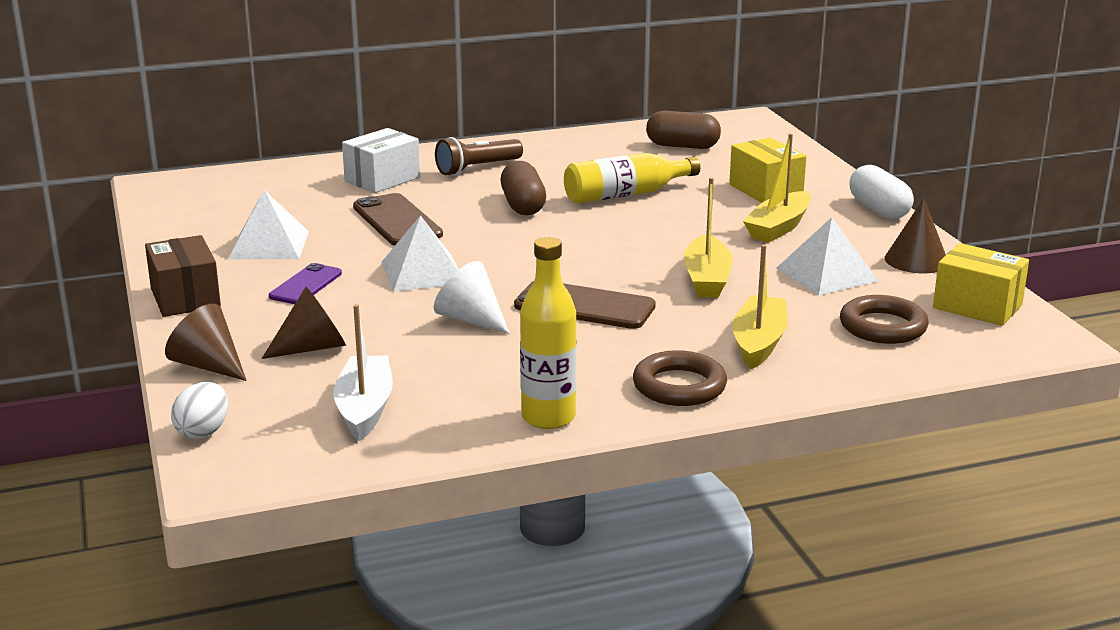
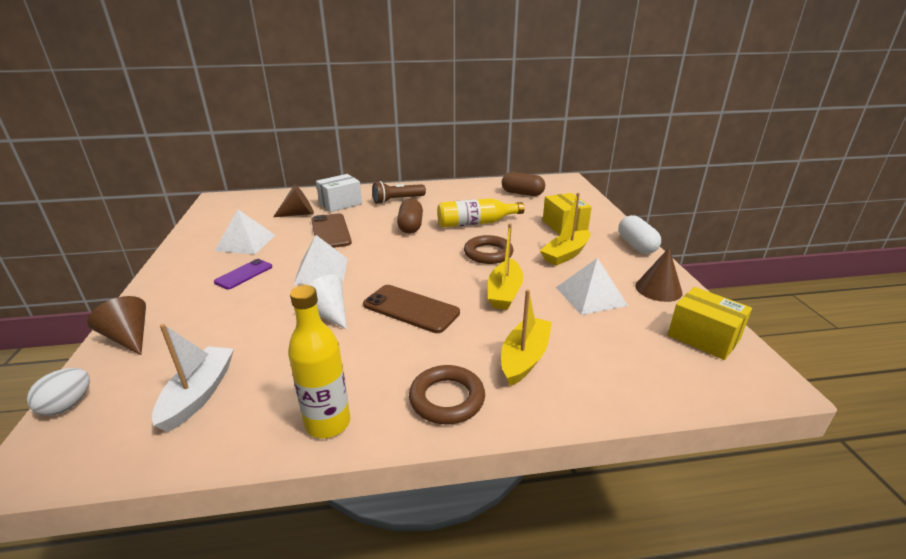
camera: 10 degrees right, 5 degrees up
brown box [145,235,221,317] -> none
brown cone [262,287,346,359] -> brown cone moved to [273,184,314,217]
brown ring [840,295,929,344] -> brown ring moved to [464,235,514,264]

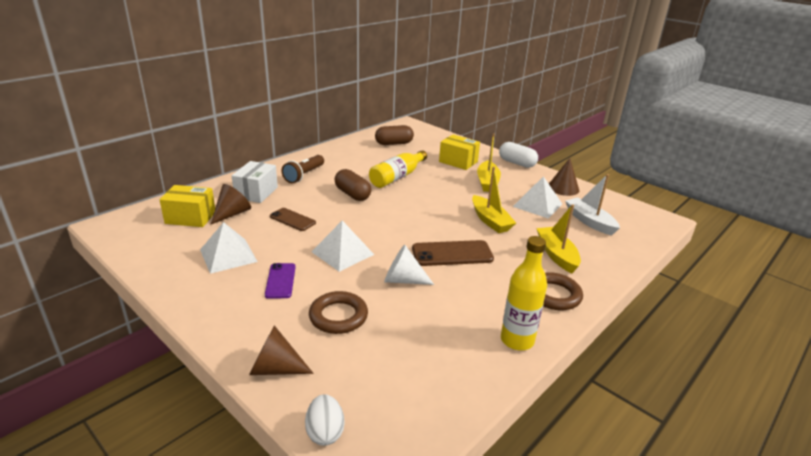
camera: 40 degrees left, 0 degrees up
white boat [152,324,234,432] -> white boat moved to [565,174,620,235]
brown phone [311,213,352,248] -> brown phone [270,208,316,231], size x0.64
brown ring [464,235,514,264] -> brown ring moved to [309,291,368,334]
yellow box [668,287,752,360] -> yellow box moved to [159,185,215,227]

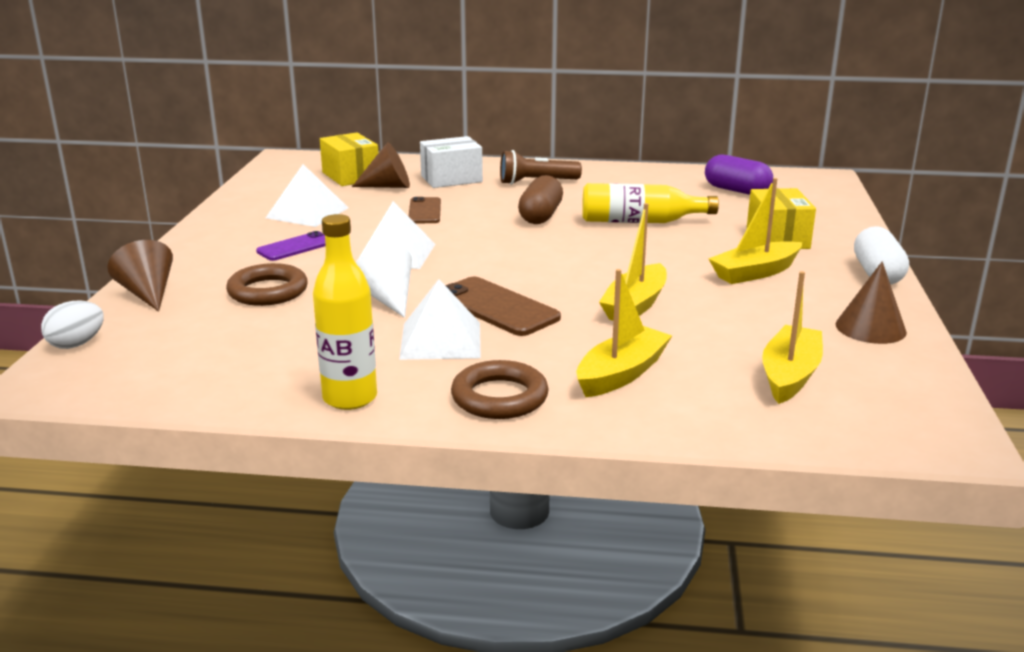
camera: 55 degrees right, 5 degrees down
brown capsule [375,125,414,145] -> purple capsule [705,155,773,195]
white pyramid [513,176,562,219] -> white pyramid moved to [399,279,481,360]
white boat [565,174,620,235] -> yellow boat [762,271,823,404]

